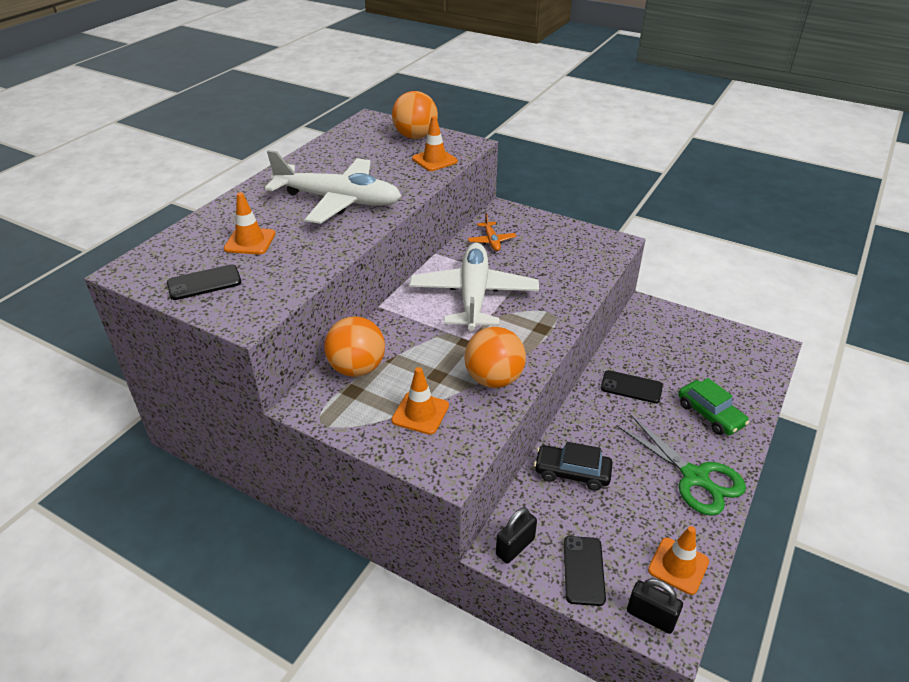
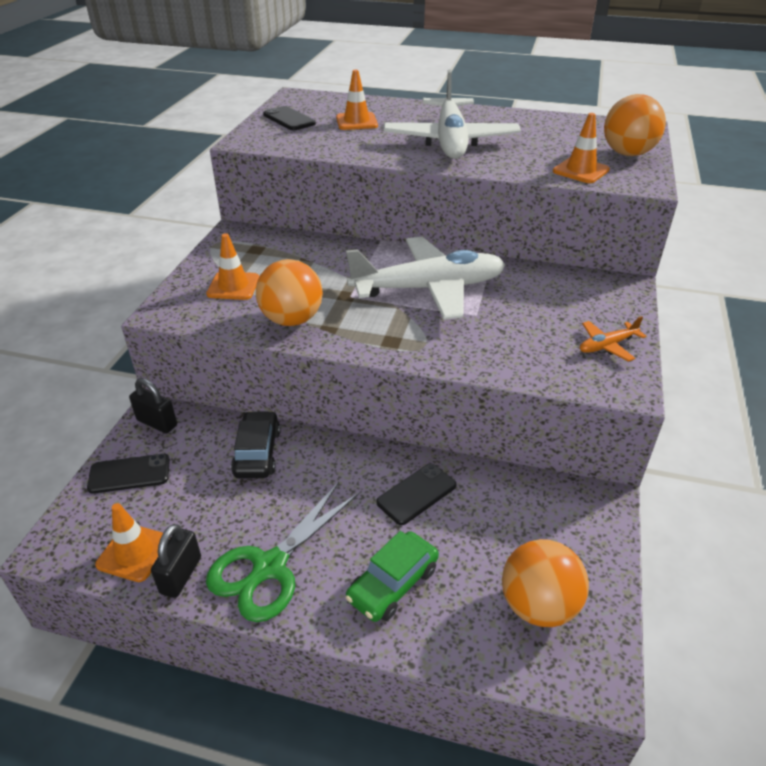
camera: 75 degrees right, 0 degrees up
orange ball [324,316,385,377] -> orange ball moved to [502,539,589,627]
orange plane [468,213,516,251] -> orange plane moved to [580,316,647,362]
black phone [601,370,663,403] -> black phone turned 45 degrees clockwise [376,464,456,525]
black padlock [627,578,683,634] -> black padlock moved to [151,524,201,598]

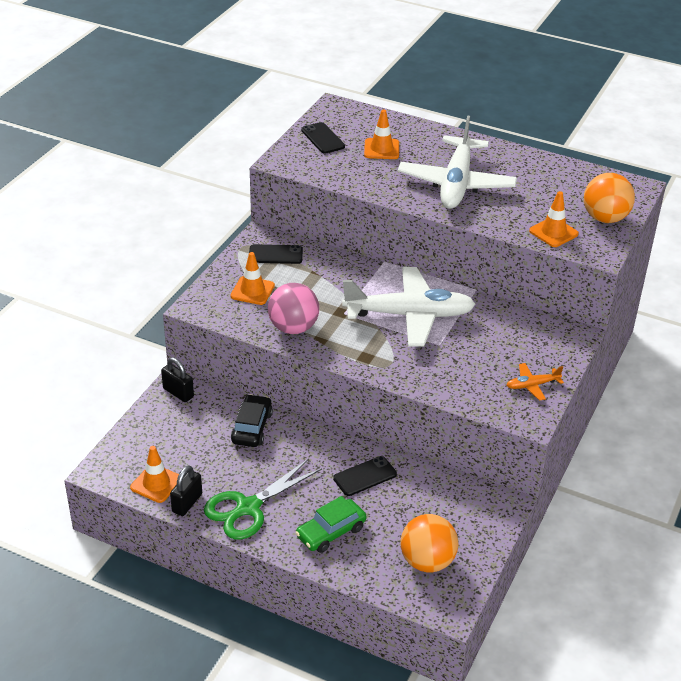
camera: 10 degrees right, 0 degrees up
black phone [87,454,170,494] -> black phone moved to [249,244,303,264]
orange ball [256,259,323,326] -> pink ball [268,283,319,334]

